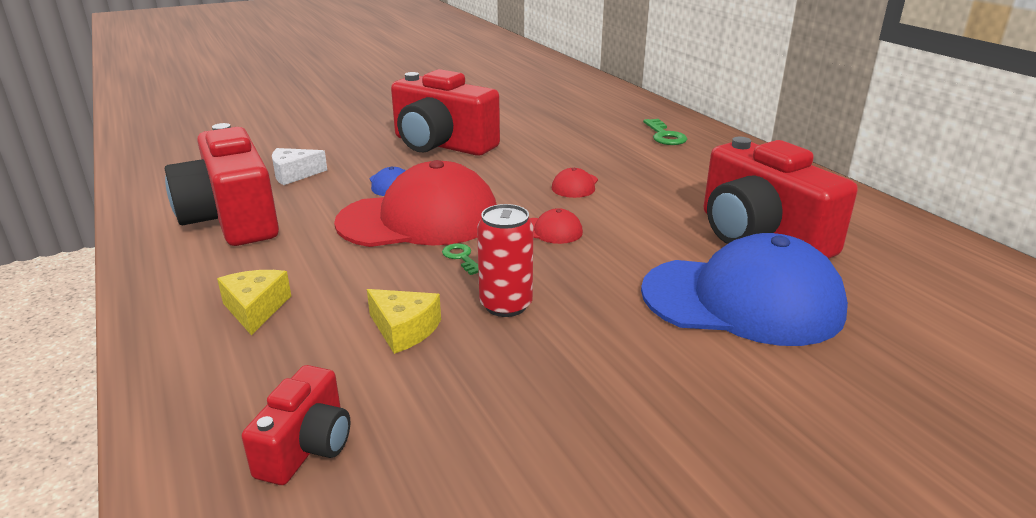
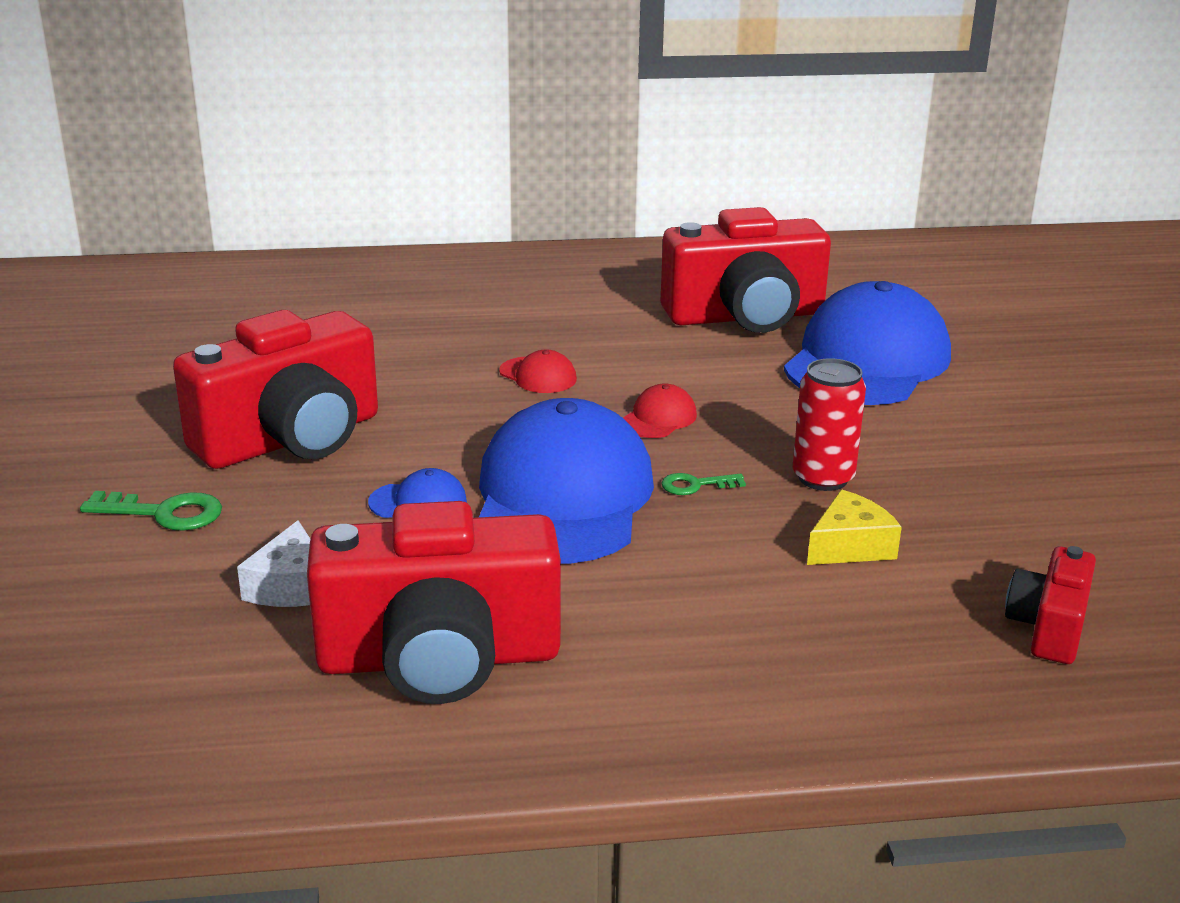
camera: 70 degrees left, 0 degrees up
yellow cheese [217,270,291,335] -> none
red camera [242,365,350,485] -> red camera turned 105 degrees counterclockwise [1005,546,1096,664]
red cap [334,160,497,247] -> blue cap [479,398,654,564]
green key [643,119,687,145] -> green key moved to [80,491,222,531]

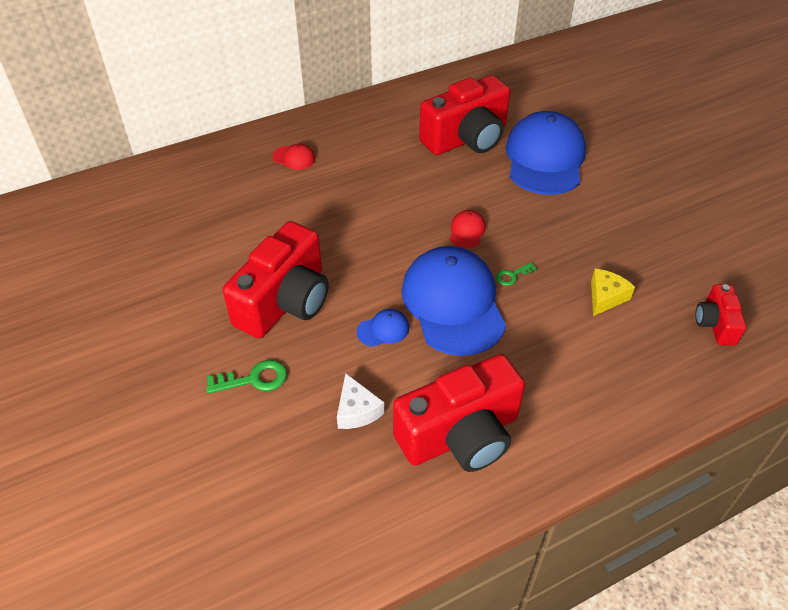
camera: 20 degrees left, 20 degrees up
red cap [499,350,577,393] -> red cap moved to [272,144,315,170]
red can [793,358,866,491] -> none

